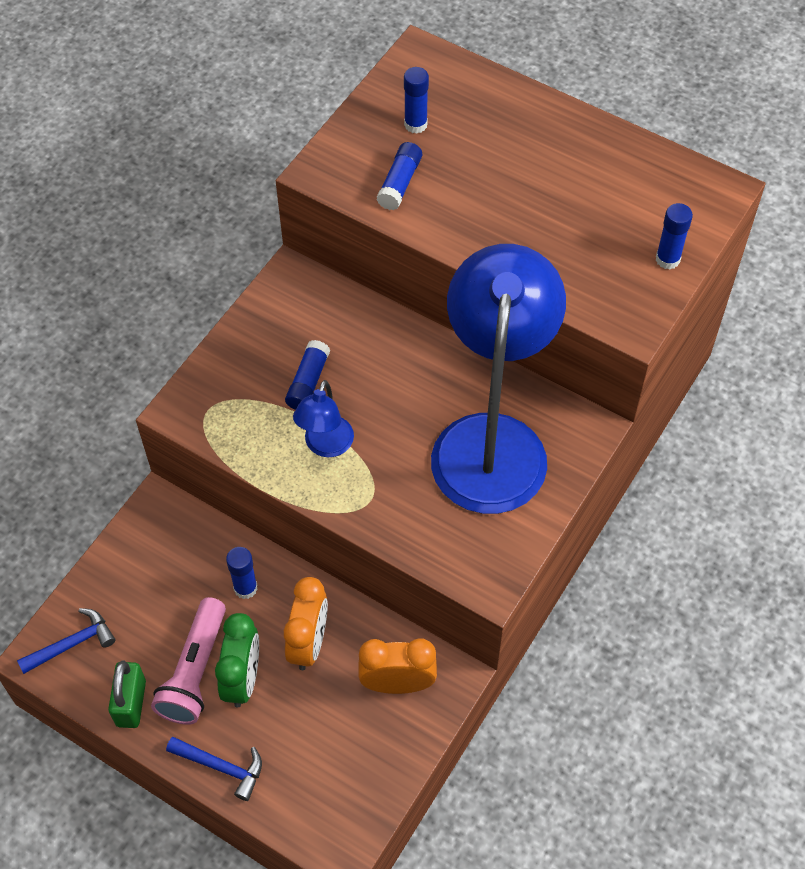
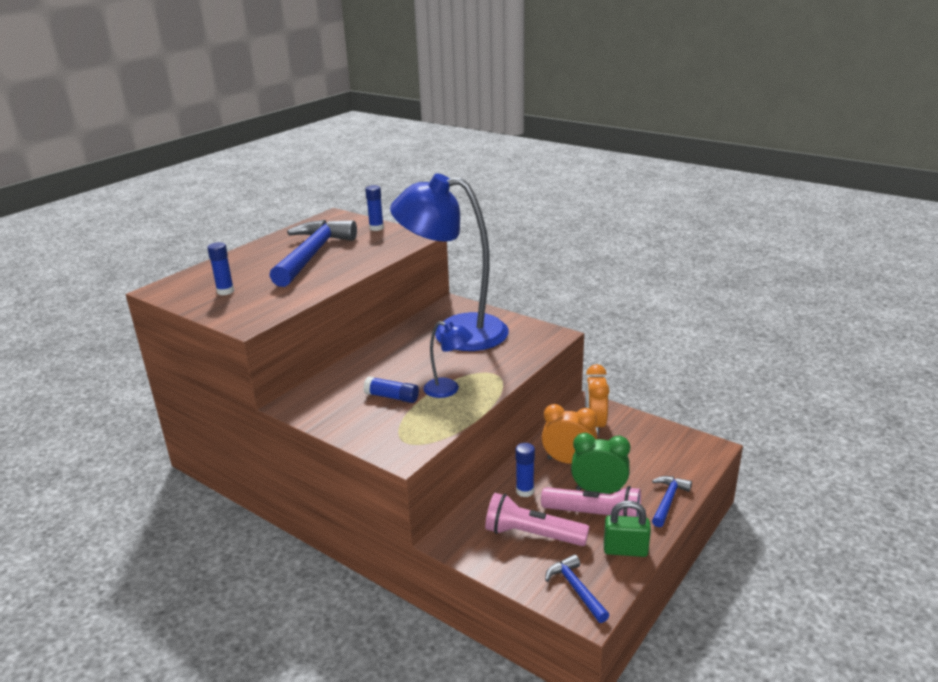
camera: 85 degrees left, 30 degrees down
blue glue stick [377,142,422,210] -> none
none -> blue hammer [270,220,357,287]
none -> pink flashlight [485,493,589,546]

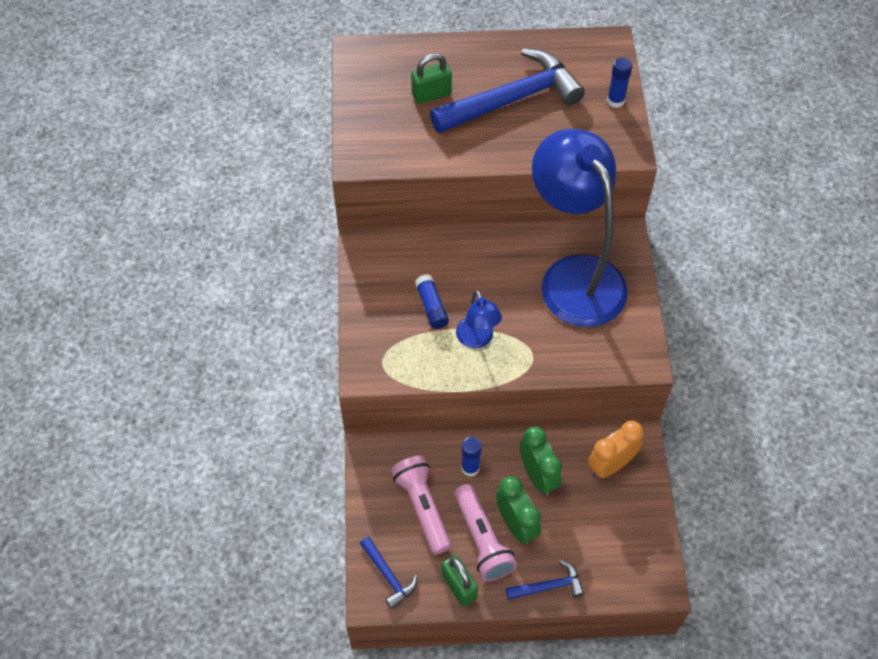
camera: 50 degrees right, 30 degrees up
blue glue stick [207,242,234,295] -> none
orange clock [542,404,597,464] -> green clock [520,426,562,495]
blue hammer [545,554,609,623] -> blue hammer turned 120 degrees clockwise [360,537,417,609]
none -> green padlock [411,53,452,104]

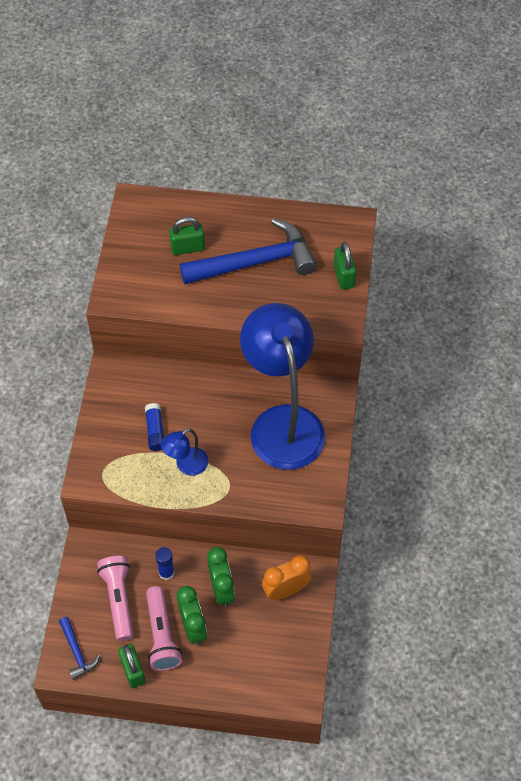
camera: 10 degrees right, 0 degrees up
blue lamp [456,290,502,348] -> blue lamp turned 60 degrees clockwise [160,428,208,476]
blue hammer [506,560,584,600] -> none
blue glue stick [607,57,632,108] -> green padlock [334,242,356,290]

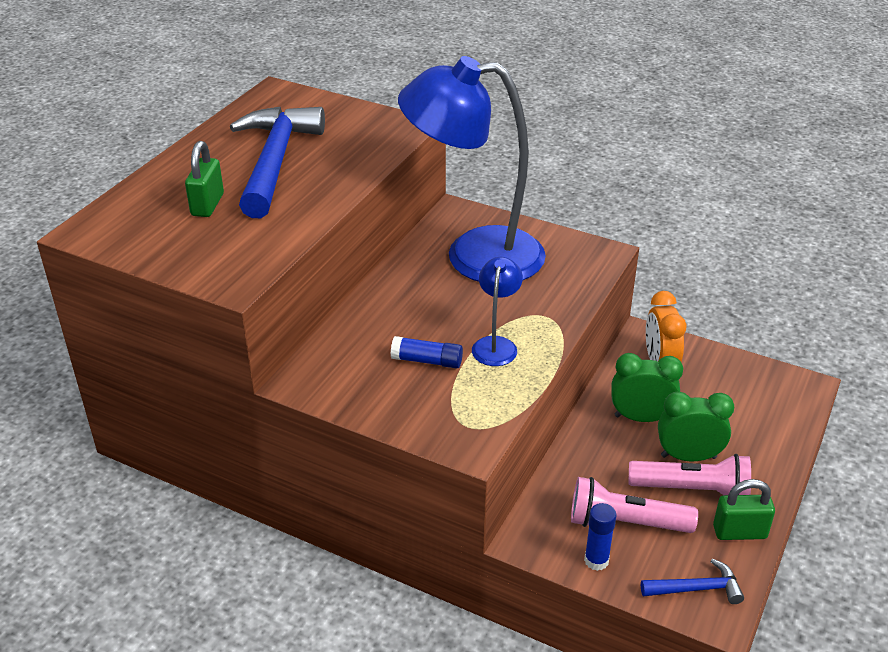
camera: 70 degrees left, 20 degrees down
blue glue stick [155,547,175,580] -> blue glue stick moved to [584,503,617,571]
blue lamp [160,428,208,476] -> blue lamp turned 150 degrees counterclockwise [472,257,523,366]
green padlock [334,242,356,290] -> none

